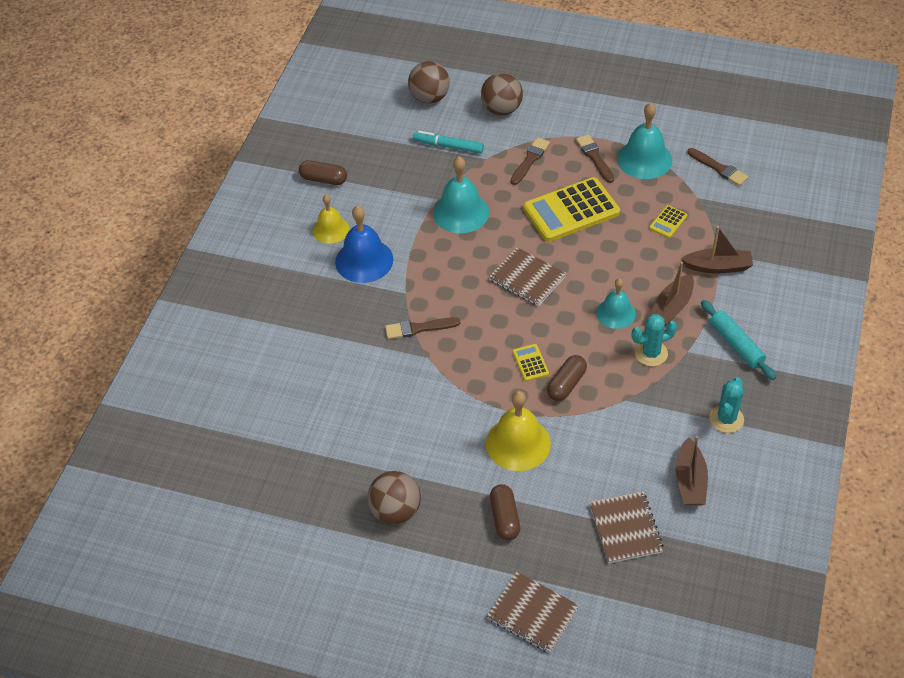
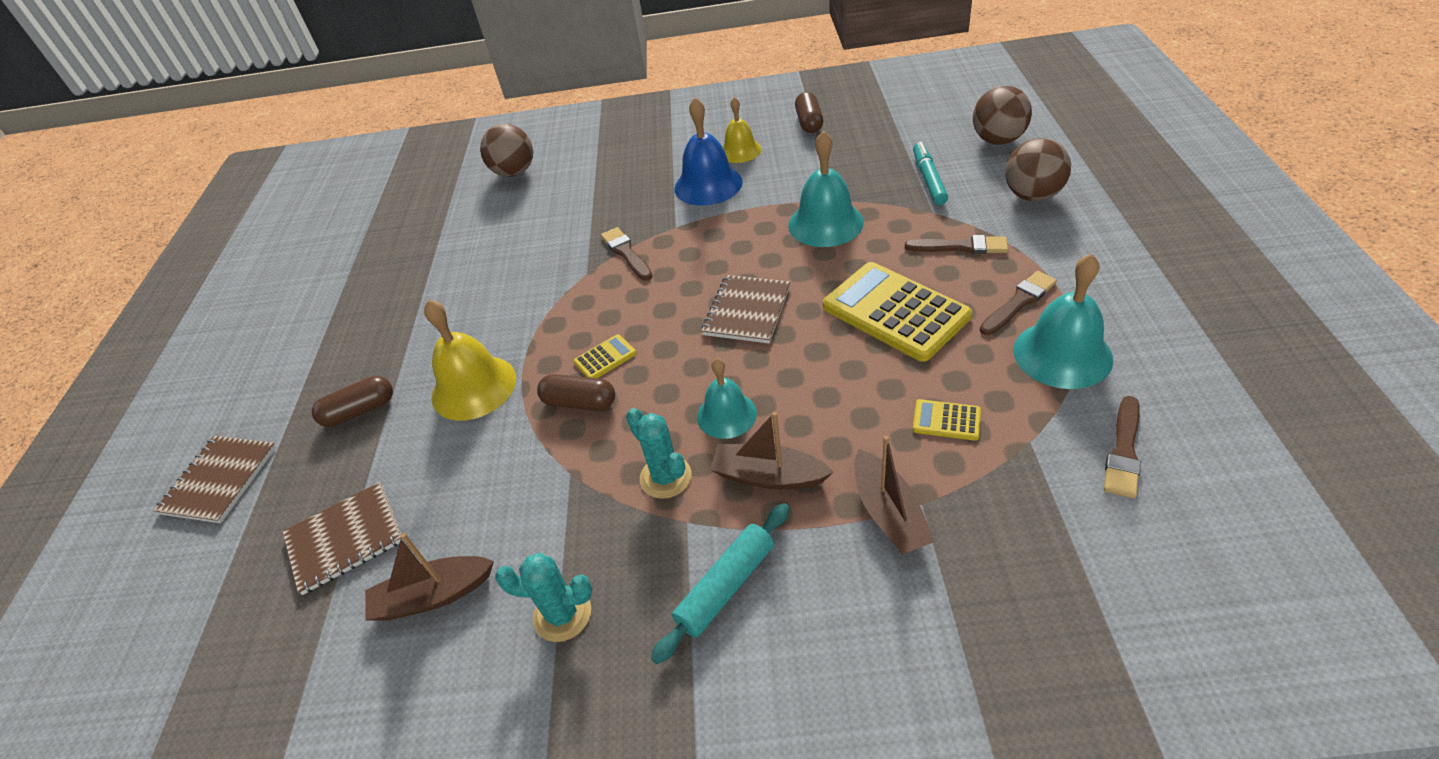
camera: 75 degrees right, 5 degrees down
brown ball [367,471,421,525] -> brown ball moved to [480,124,533,177]

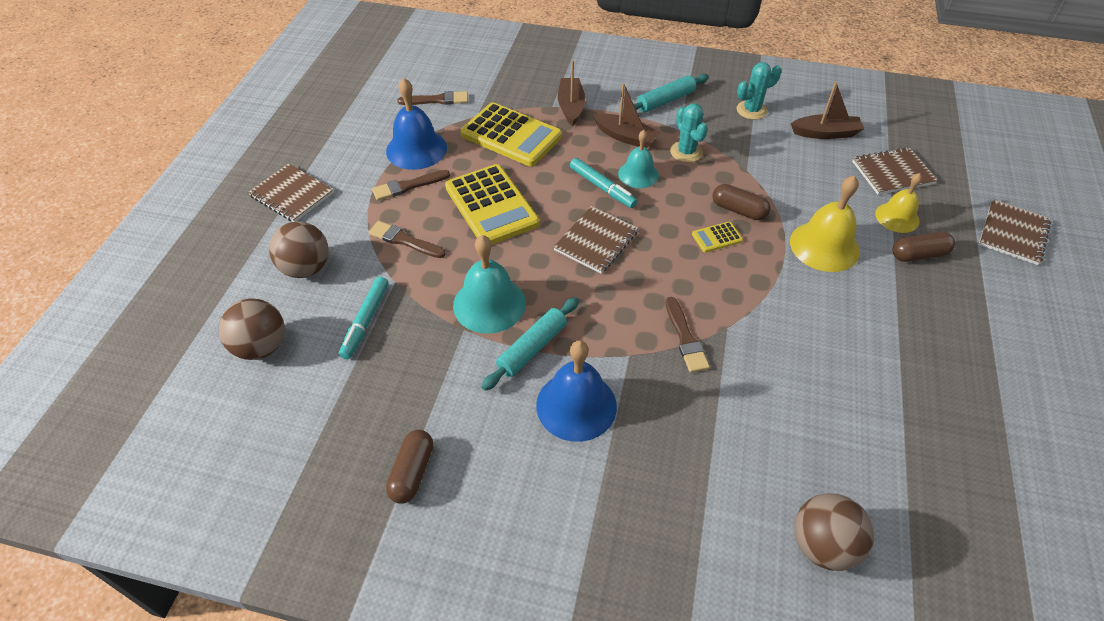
camera: 170 degrees left, 5 degrees up
turquoise cactus [495,553,592,642] -> turquoise cactus turned 45 degrees counterclockwise [737,62,781,120]
yellow bell [723,97,762,163] -> yellow bell moved to [875,173,922,233]
yellow calculator [912,399,981,441] -> yellow calculator [460,102,562,166], size x2.29
turquoise bell [1014,253,1113,389] -> blue bell [386,78,447,170]
brown brush [1104,396,1141,498] -> brown brush turned 45 degrees clockwise [397,91,468,105]
none -> brown notebook [248,164,334,222]
none -> turquoise rolling pin [481,297,579,391]
none -> turquoise marker [570,158,638,208]

